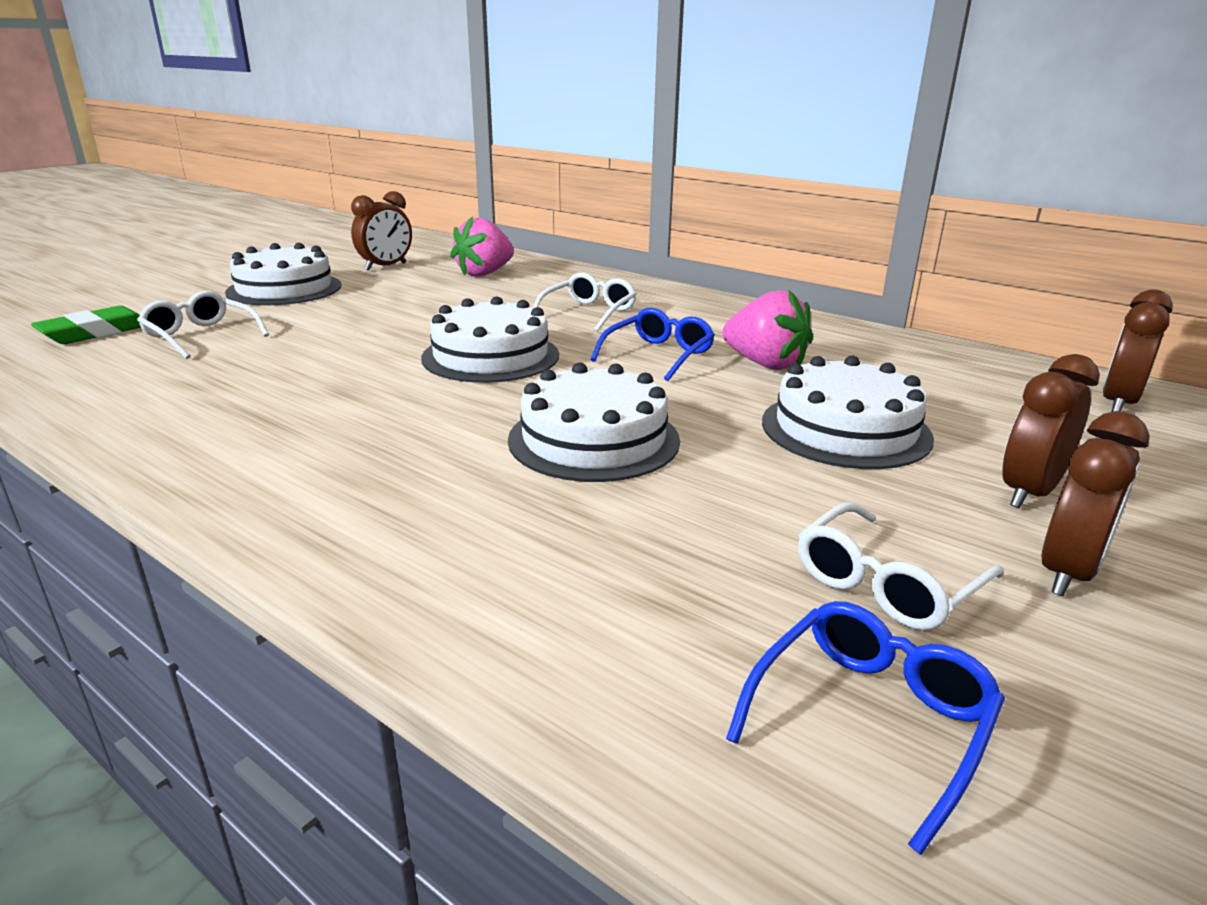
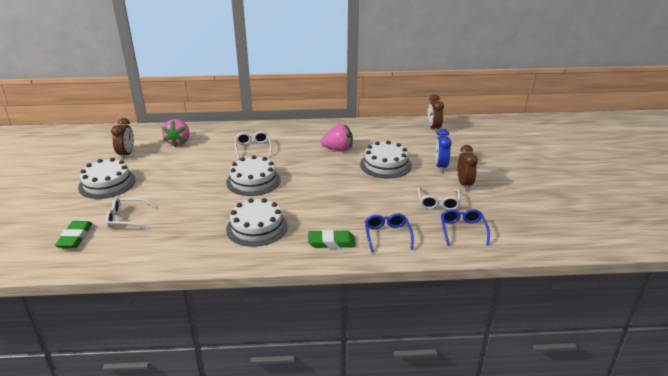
camera: 40 degrees left, 5 degrees up
white cake [508,363,680,482] -> white cake moved to [226,198,288,247]
blue glasses [591,308,715,381] -> blue glasses moved to [365,213,414,252]
brown clock [1002,354,1100,508] -> blue clock [435,129,452,172]
none -> green eraser [308,230,356,248]

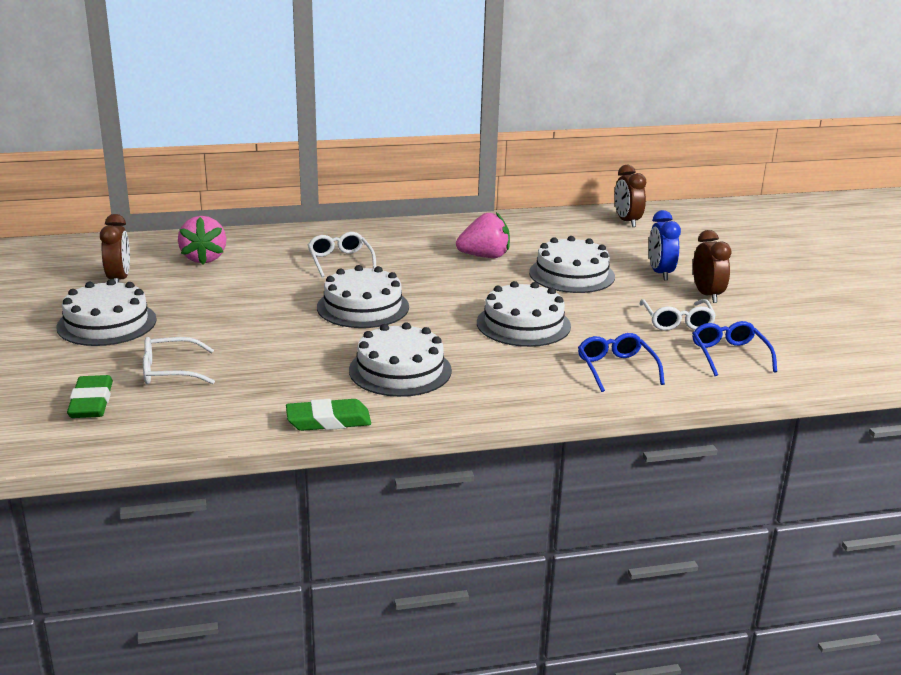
camera: 10 degrees left, 5 degrees down
green eraser [308,230,356,248] -> green eraser moved to [286,399,371,431]
none -> white cake [477,281,571,347]

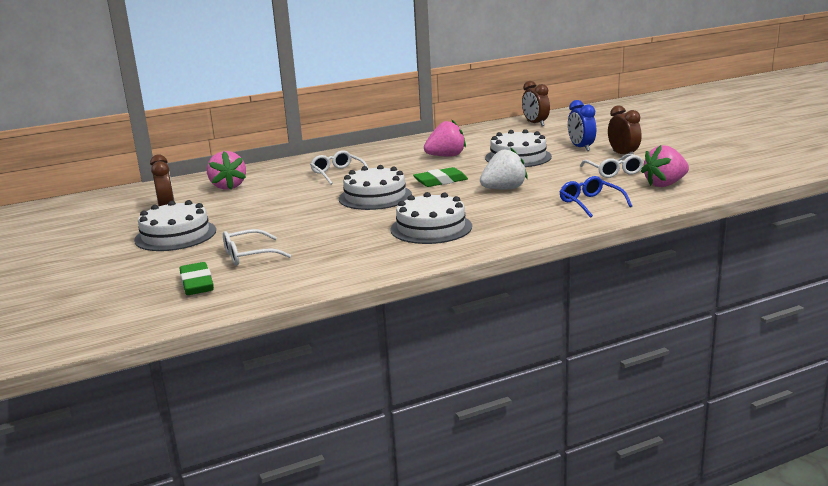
camera: 10 degrees left, 5 degrees down
green eraser [286,399,371,431] -> green eraser moved to [413,167,468,187]
white cake [477,281,571,347] -> white strawberry [480,148,528,189]
blue glasses [692,321,777,376] -> pink strawberry [641,145,689,187]

